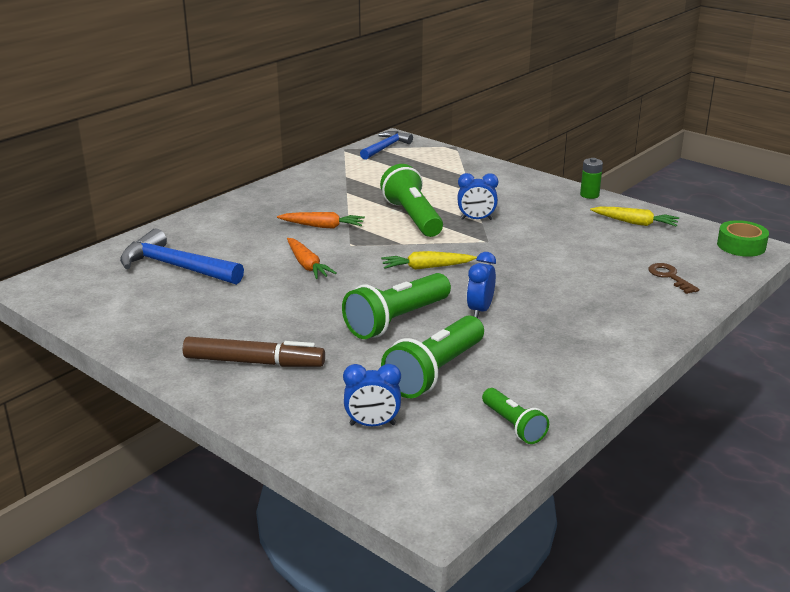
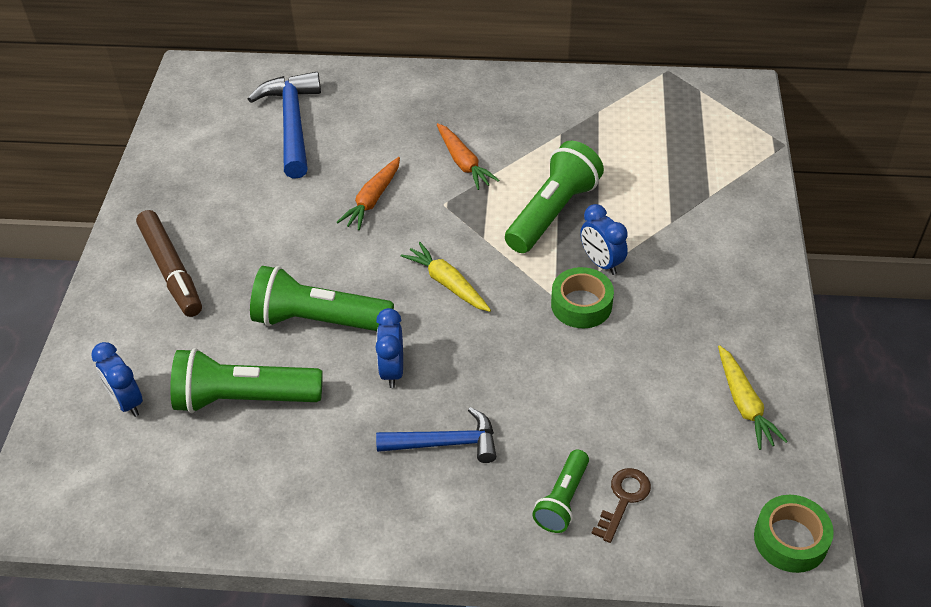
camera: 55 degrees right, 20 degrees up
blue hammer [360,131,413,160] -> blue hammer moved to [376,407,496,463]
blue clock [467,252,496,318] -> blue clock turned 75 degrees counterclockwise [375,308,403,388]
green flashlight [482,388,549,444] -> green flashlight moved to [532,449,589,533]
green battery [580,158,603,199] -> none
none -> green tape [551,267,614,328]

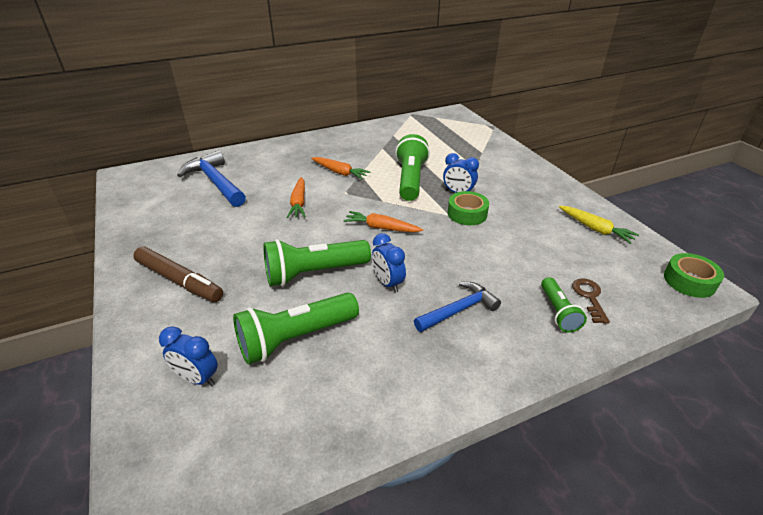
camera: 30 degrees left, 10 degrees down
yellow carrot [401,242,491,312] -> orange carrot [343,211,423,232]

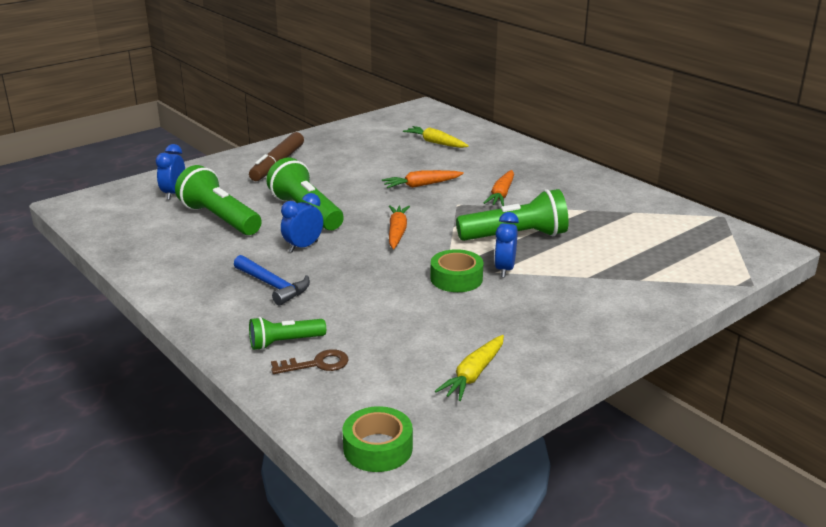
camera: 75 degrees right, 10 degrees down
blue hammer [177,150,246,207] -> yellow carrot [403,126,469,148]

